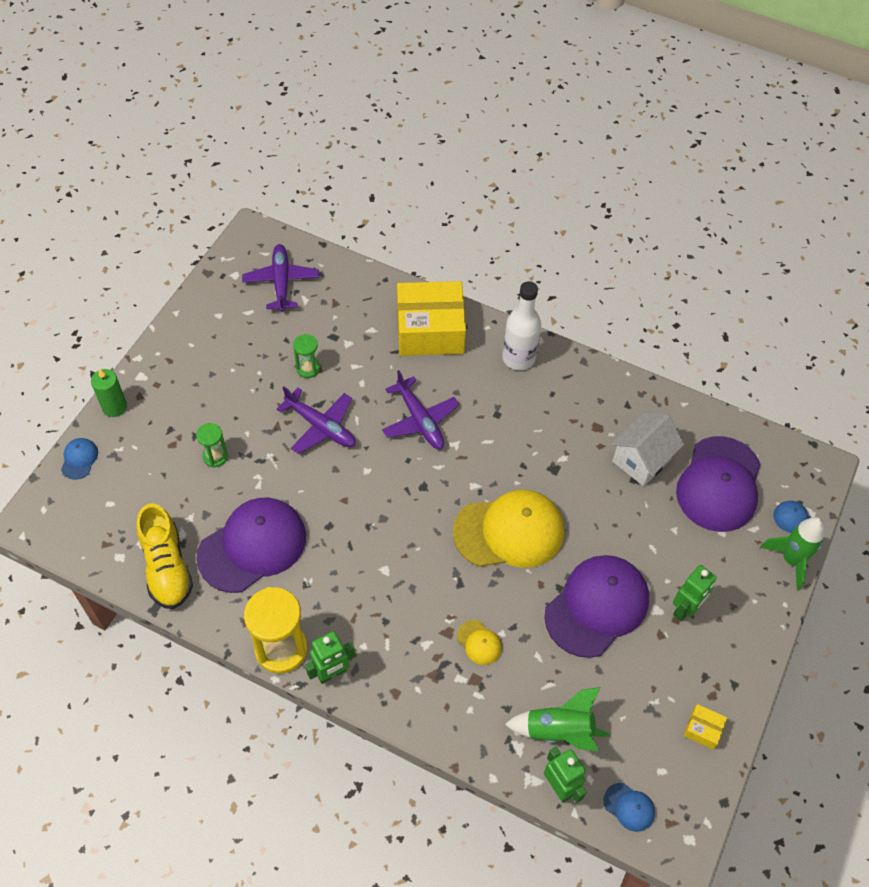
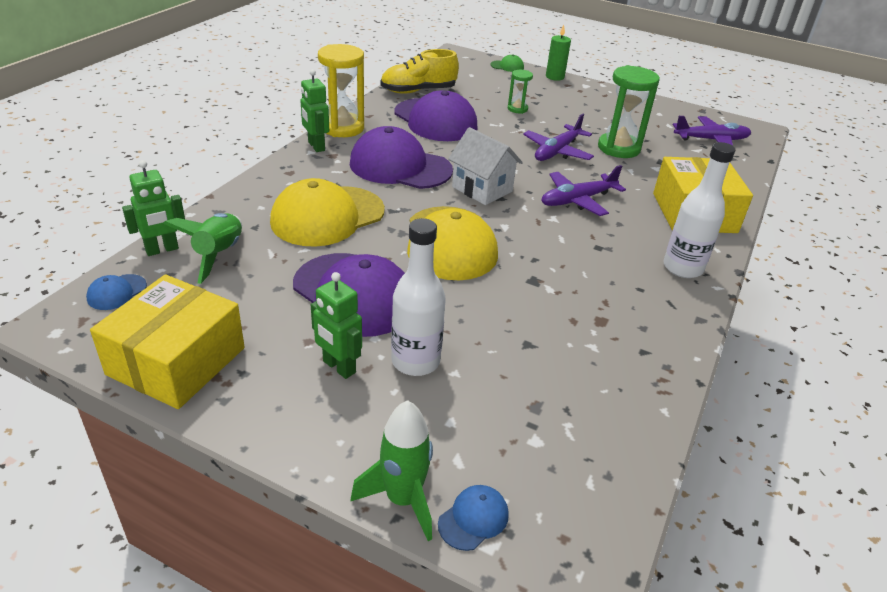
camera: 90 degrees right, 20 degrees down
blue cap [61,438,98,479] -> green cap [490,54,524,72]
green hourglass [293,334,320,378] -> green hourglass [598,65,660,158], size x1.92
yellow cap [457,620,502,665] -> yellow cap [270,178,385,247], size x2.38
white house [611,413,684,486] -> white house moved to [448,127,523,205]
purple cap [676,436,761,532] -> purple cap moved to [350,126,453,189]
yellow box [684,704,727,750] -> yellow box [90,274,245,409], size x2.47
none -> white bottle [391,218,446,376]

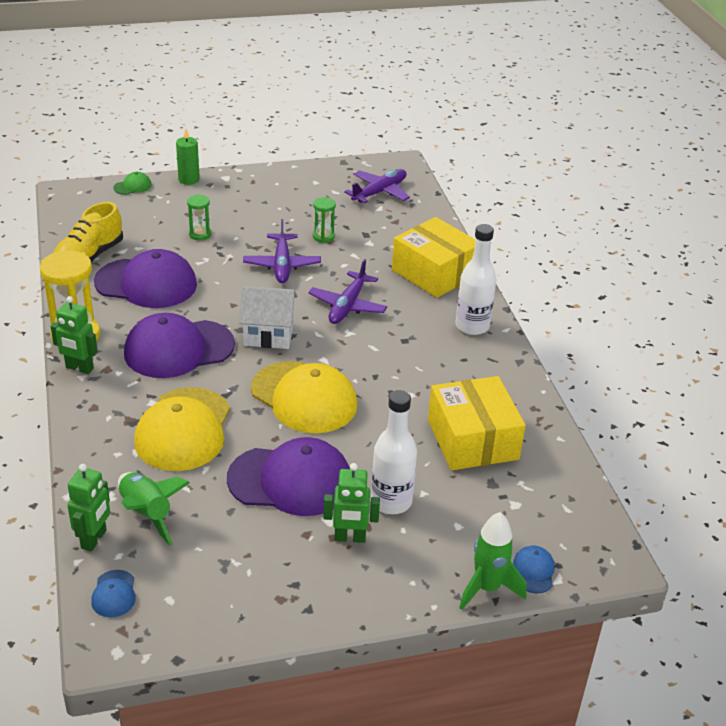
camera: 40 degrees left, 0 degrees up
yellow box [90,274,245,409] -> yellow box moved to [428,376,526,470]
green hourglass [598,65,660,158] -> green hourglass [313,197,336,243], size x0.52

